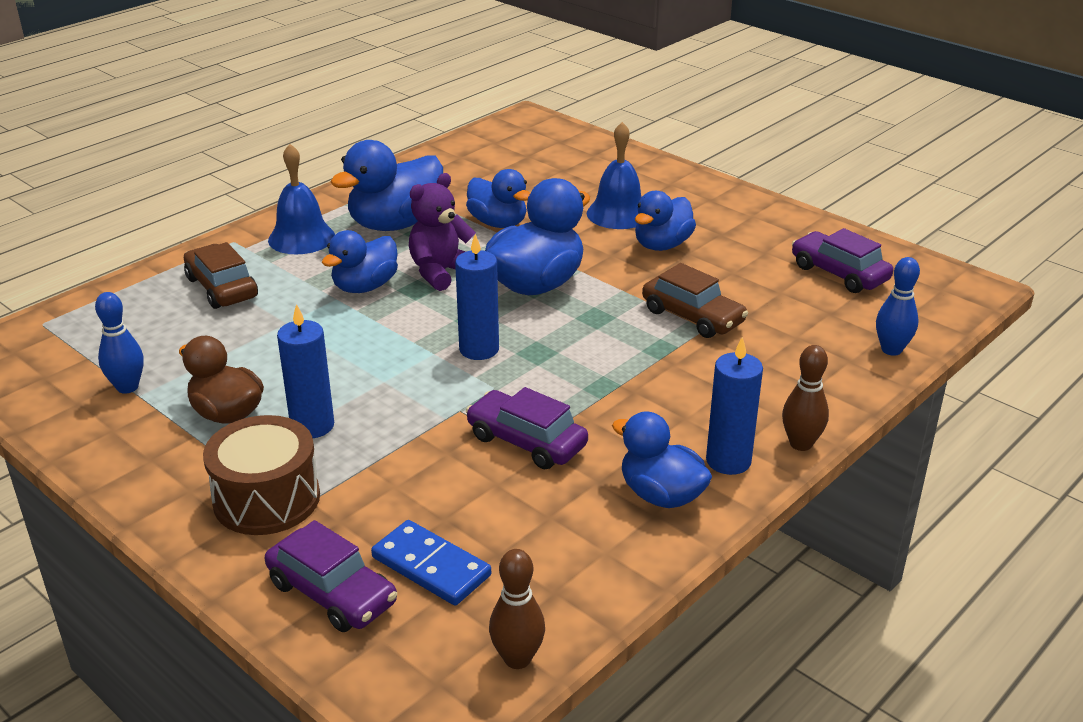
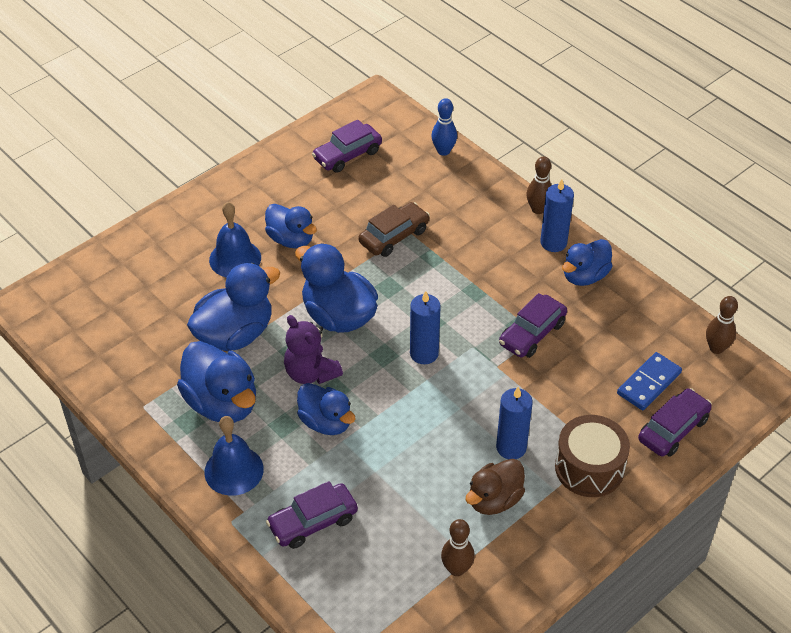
camera: 85 degrees left, 15 degrees up
blue bowling pin [95,292,143,394] -> brown bowling pin [441,519,475,576]
brown car [184,242,258,309] -> purple car [266,481,358,549]
blue duck [466,169,530,228] -> blue duck [187,263,280,351], size x1.52

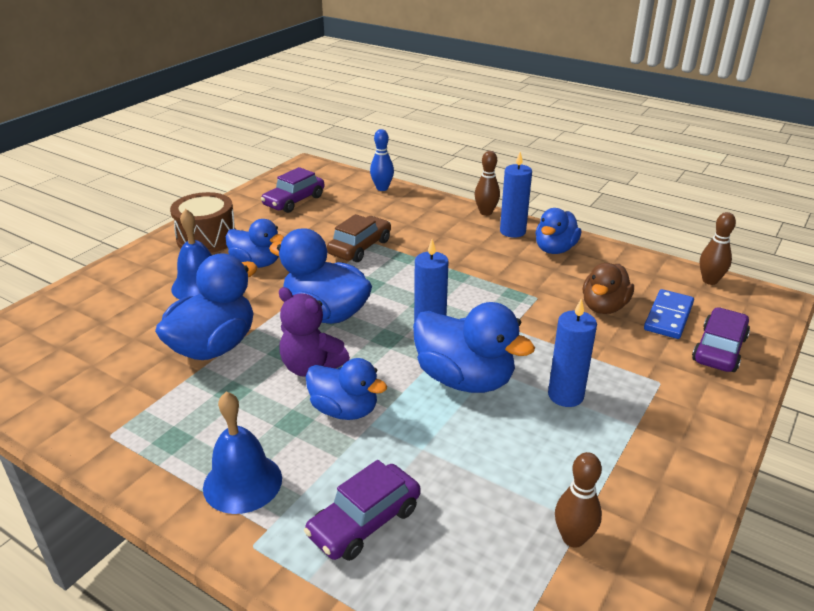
camera: 15 degrees left, 15 degrees down
blue duck [177,341,256,423] -> blue duck moved to [413,302,535,393]
brown duck [465,459,525,515] -> brown duck moved to [583,263,634,314]
purple car [499,293,567,358] -> none
brown drum [555,415,630,497] -> brown drum moved to [170,192,235,253]

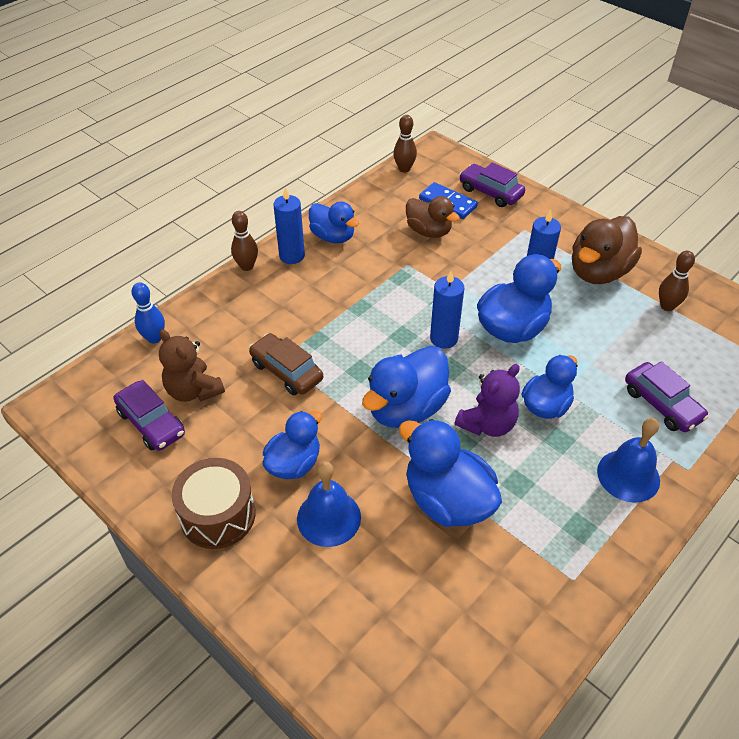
camera: 80 degrees left, 15 degrees up
none -> brown teddy bear [159,329,225,402]
none -> brown duck [572,216,642,284]

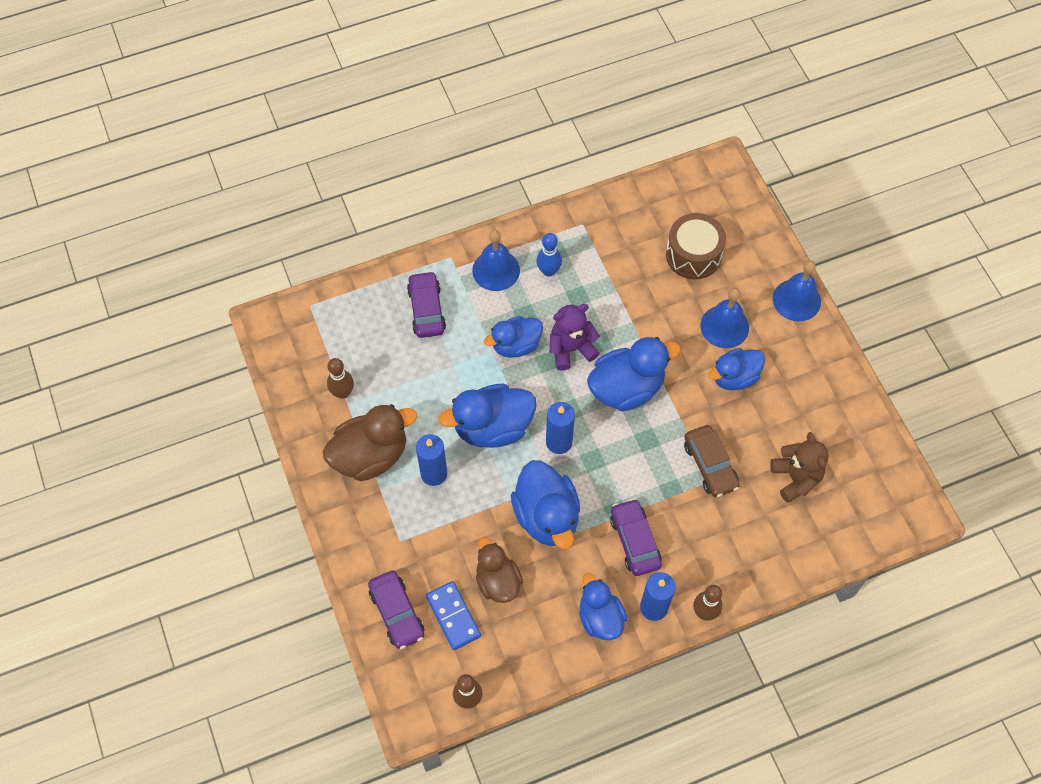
camera: 155 degrees left, 15 degrees up
purple car [114,380,185,451] -> purple car moved to [610,498,662,576]
blue bowling pin [132,282,165,344] -> blue bowling pin moved to [536,233,562,277]
brown drum [172,458,256,549] -> brown drum moved to [666,213,726,279]
blue duck [399,419,502,527] -> blue duck moved to [511,460,580,549]
none -> blue bell [773,261,821,321]

